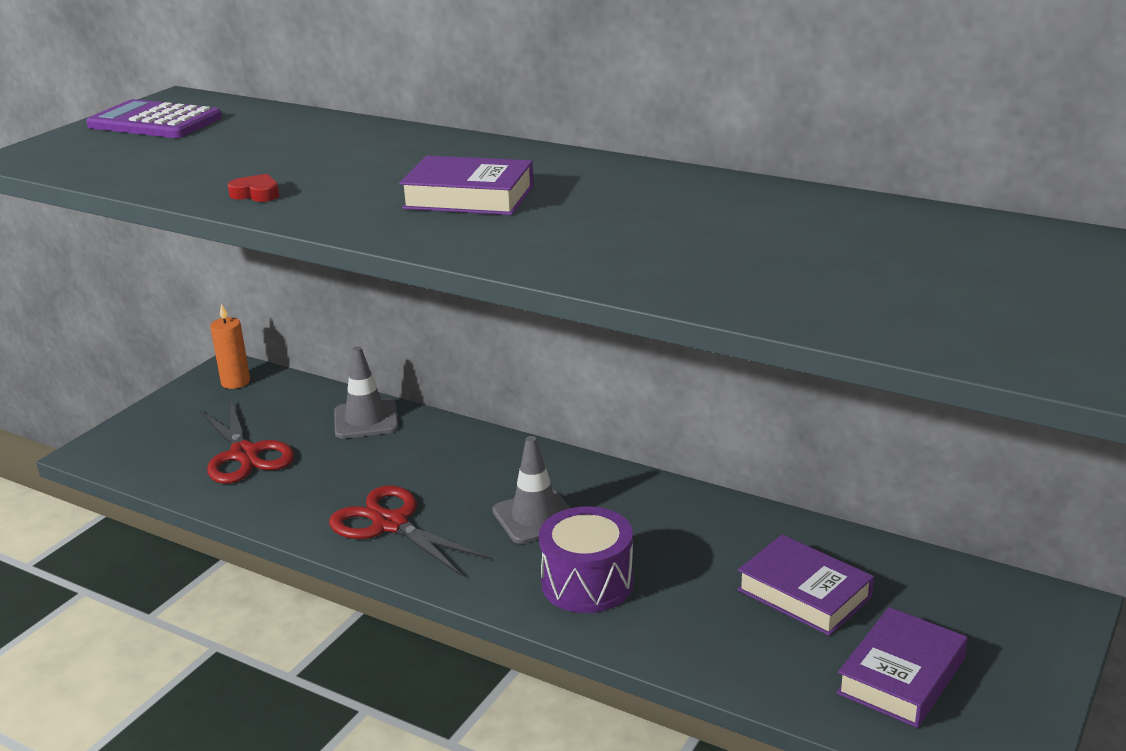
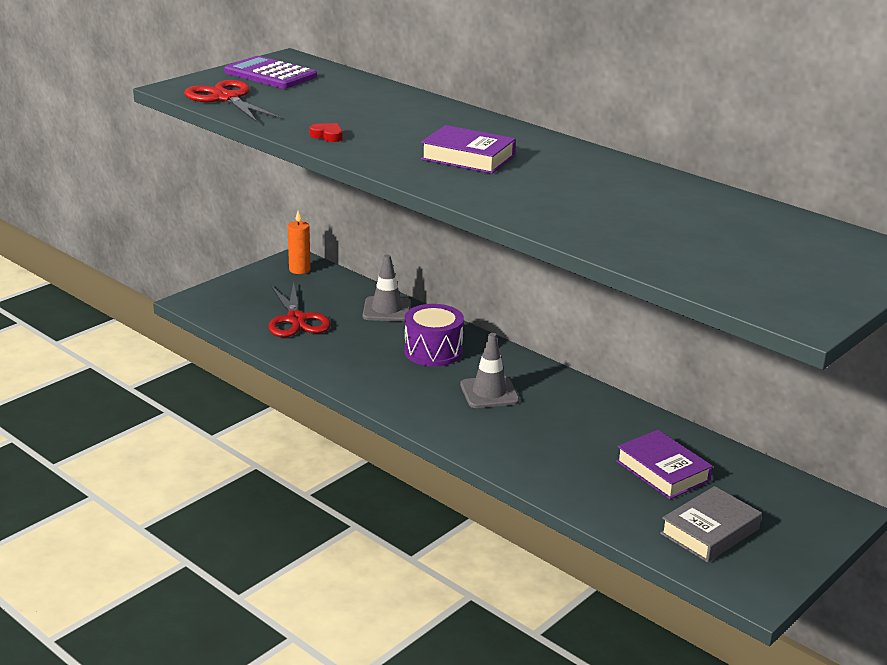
camera: 10 degrees right, 0 degrees up
red scissors [329,486,489,576] -> red scissors moved to [184,80,281,122]
purple drum [539,506,634,613] -> purple drum moved to [404,304,464,366]
purple book [836,607,968,728] -> grey book [660,486,762,562]

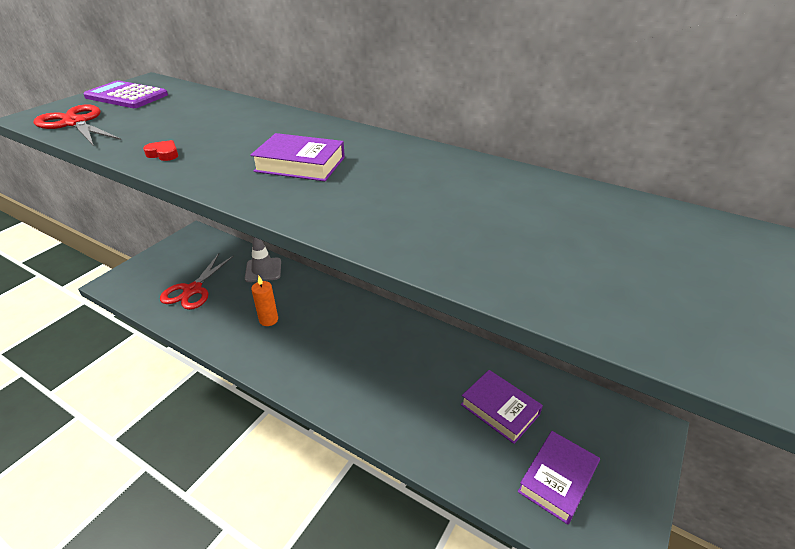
camera: 10 degrees left, 10 degrees up
red scissors [268,282,331,337] -> red scissors turned 45 degrees clockwise [160,254,234,310]
orange candle [288,211,311,274] -> orange candle moved to [251,276,278,326]
purple drum [404,304,464,366] -> none
grey traffic cone [460,333,520,408] -> none
grey book [660,486,762,562] -> purple book [518,431,600,525]

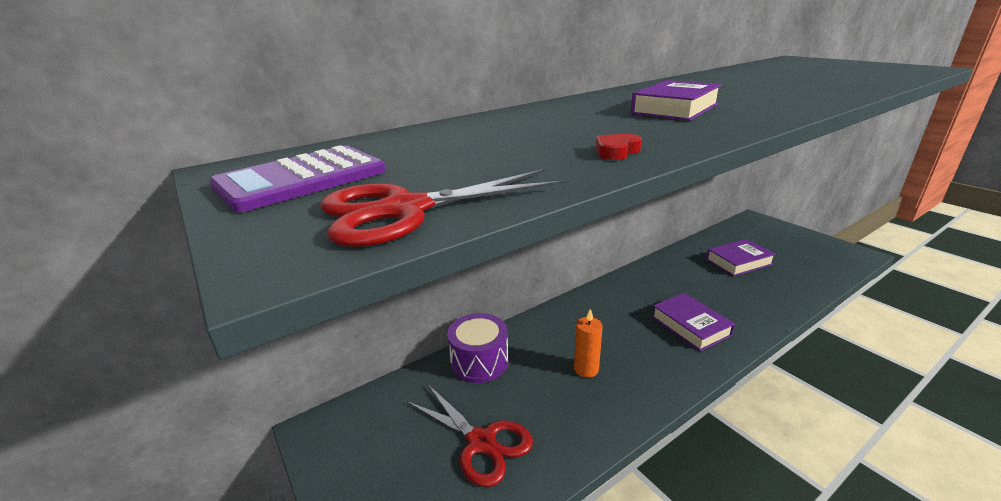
camera: 65 degrees left, 10 degrees down
grey traffic cone [245,237,281,282] -> purple drum [447,313,509,383]
purple book [518,431,600,525] -> purple book moved to [652,293,735,351]

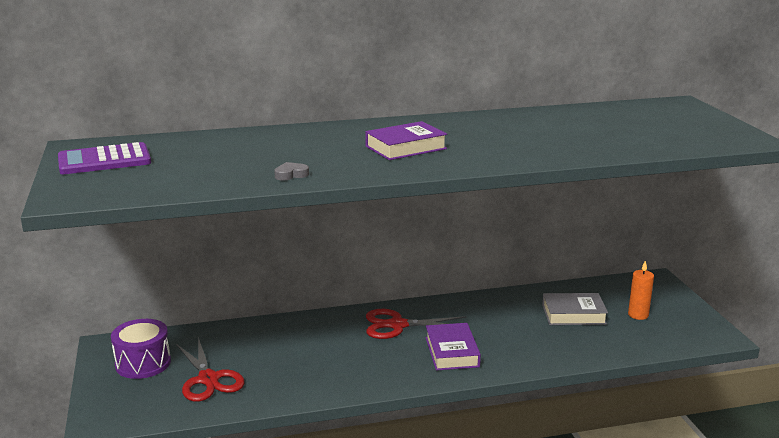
camera: 20 degrees right, 5 degrees down
red scissors [320,169,569,247] -> red scissors moved to [366,309,466,339]
purple drum [447,313,509,383] -> purple drum moved to [111,319,171,379]
orange candle [574,309,603,378] -> orange candle moved to [628,260,654,320]
red heart [596,134,642,160] -> grey heart [274,162,309,181]
purple book [706,239,776,276] -> grey book [542,293,608,325]

